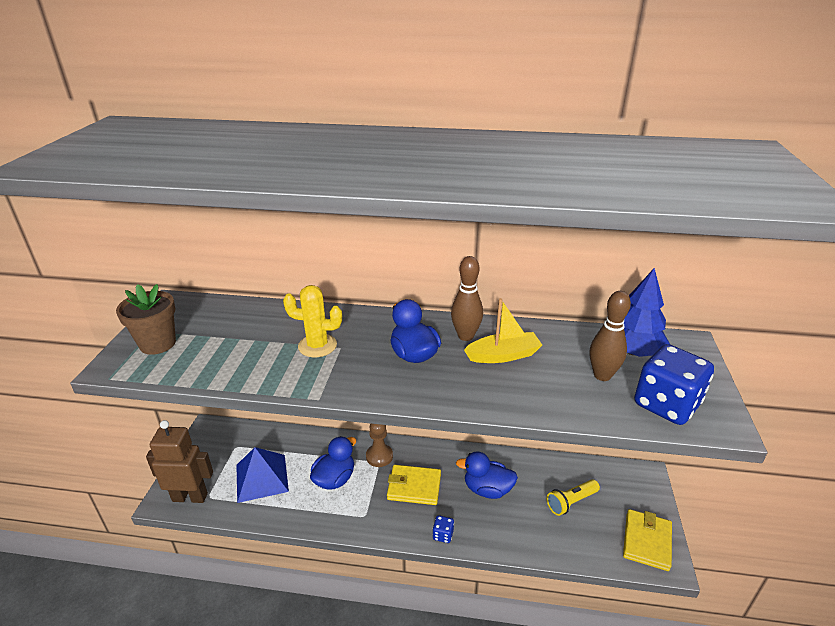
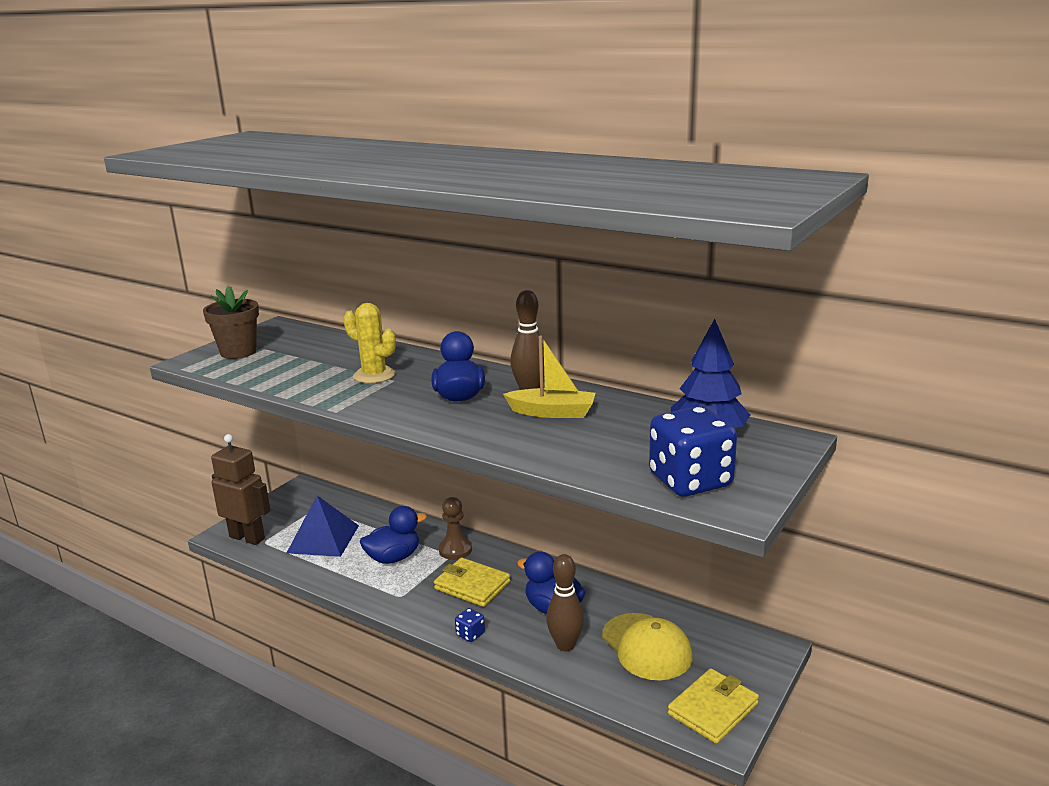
camera: 25 degrees right, 10 degrees down
yellow flashlight [547,479,600,516] -> yellow cap [602,613,693,680]
brown bowling pin [590,291,631,381] -> brown bowling pin moved to [546,554,584,651]

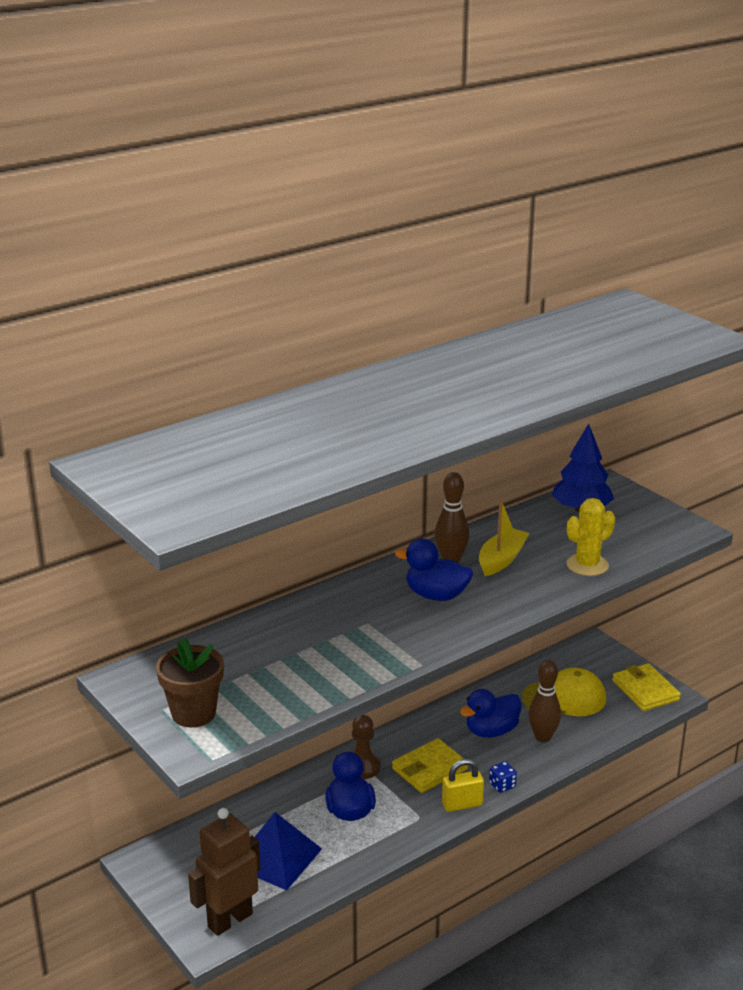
camera: 70 degrees left, 5 degrees up
yellow cactus [343,303,396,383] -> yellow cactus moved to [566,498,615,576]
blue dice [649,406,737,497] -> none
none -> yellow padlock [442,759,484,812]

